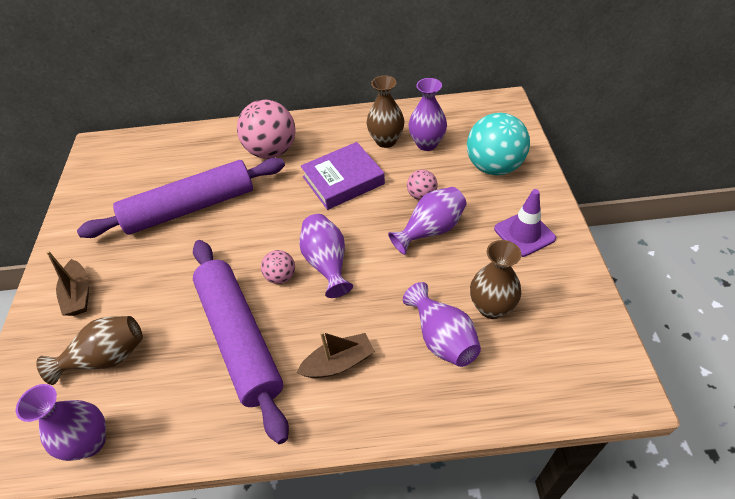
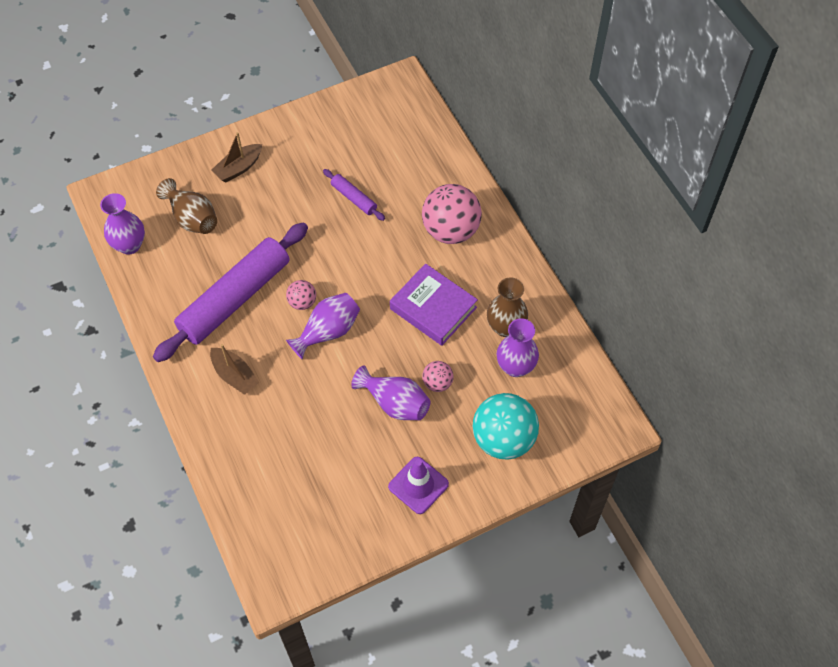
camera: 65 degrees right, 10 degrees up
purple rolling pin [77,158,285,238] -> purple rolling pin [323,169,385,221], size x0.44
purple vase [403,282,481,367] -> none
brown vase [470,240,522,319] -> none

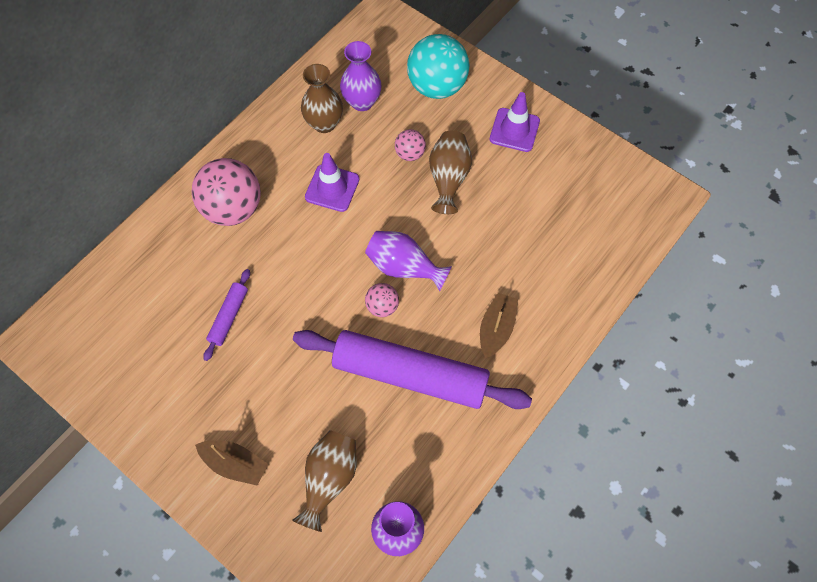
camera: 115 degrees left, 5 degrees up
purple vase [351,365,430,420] -> brown vase [429,131,472,214]
purple book [390,263,478,346] -> purple traffic cone [305,153,359,212]

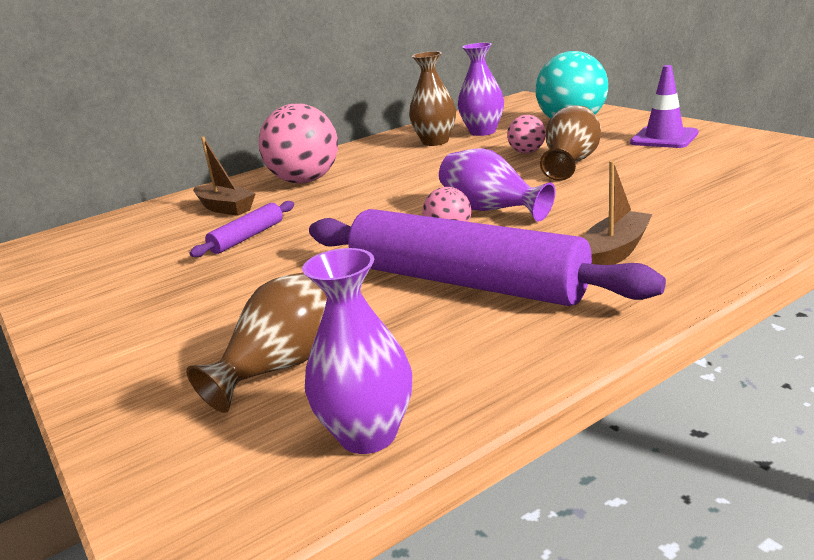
camera: 20 degrees right, 40 degrees down
brown boat [195,440,268,486] -> brown boat moved to [193,136,256,216]
purple traffic cone [305,153,359,212] -> none

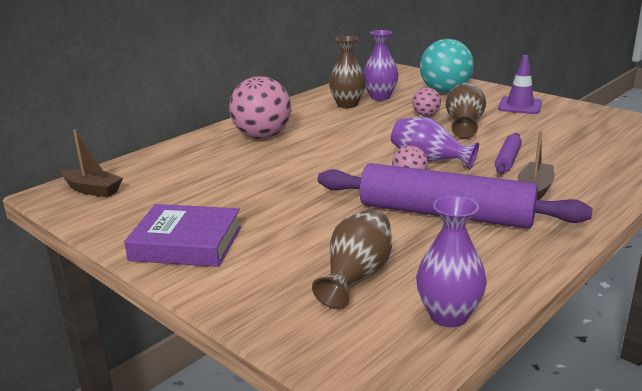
camera: 15 degrees left, 0 degrees up
purple rolling pin [190,201,294,257] -> purple rolling pin moved to [495,133,522,174]
brown boat [193,136,256,216] -> brown boat moved to [61,129,123,197]
none -> purple book [124,204,241,267]

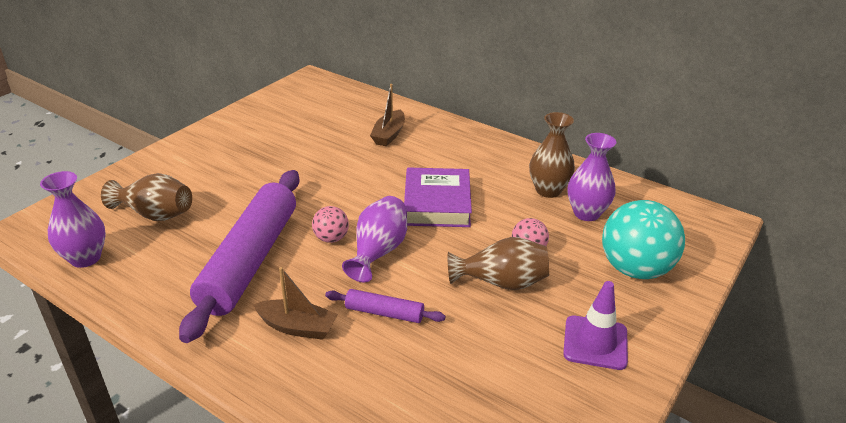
camera: 80 degrees right, 10 degrees up
brown boat [61,129,123,197] -> brown boat moved to [370,84,405,146]
purple book [124,204,241,267] -> purple book moved to [404,168,472,227]
pink ball [229,76,291,139] -> none

